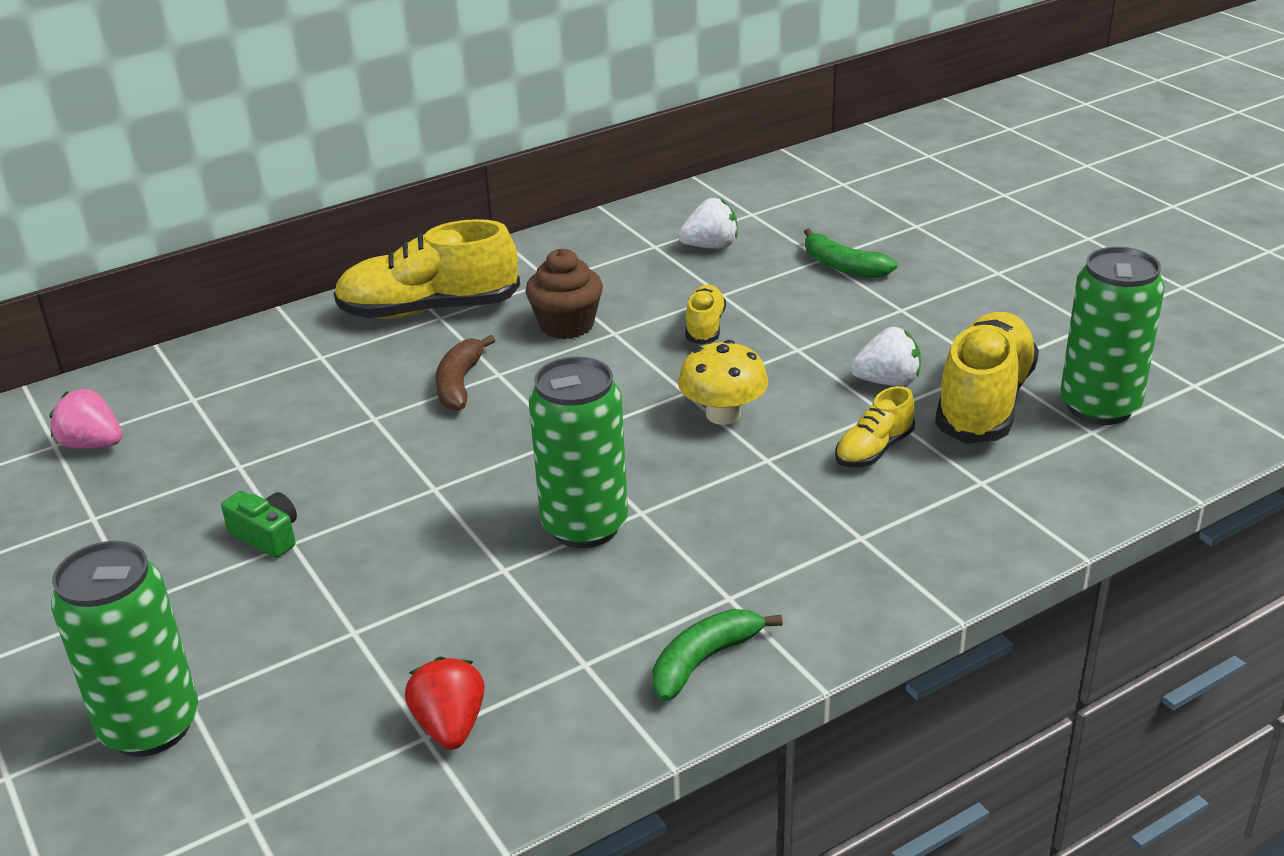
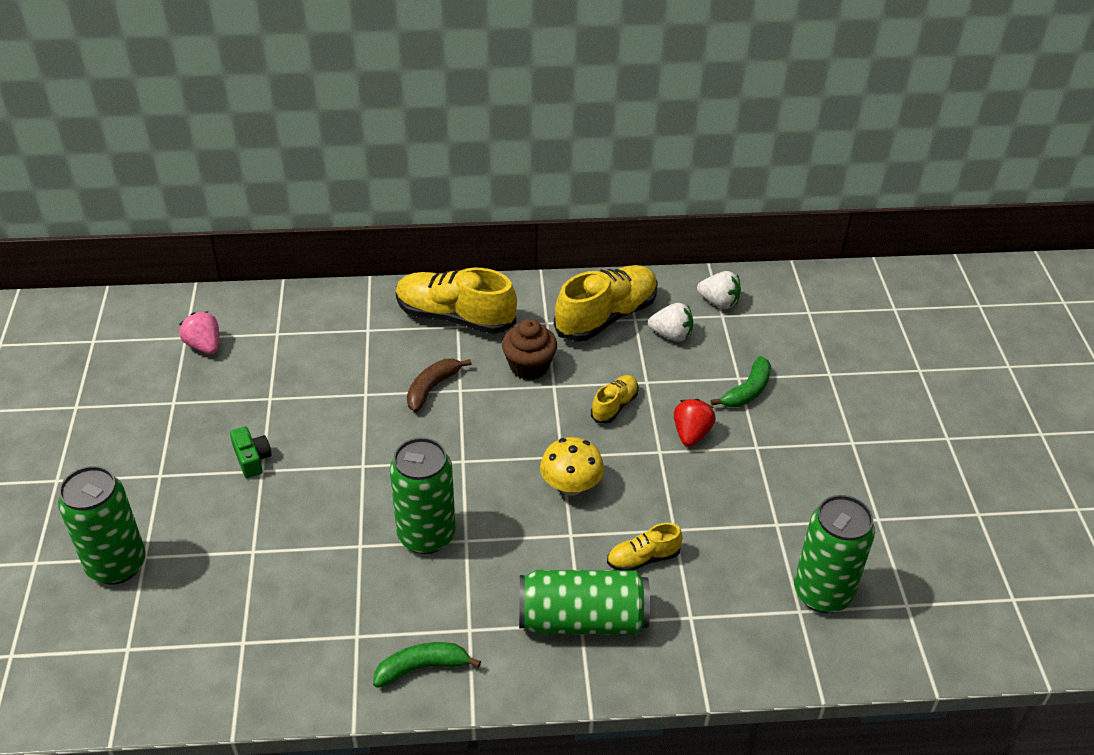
camera: 25 degrees right, 10 degrees up
red strawberry [405,656,485,750] -> red strawberry moved to [674,399,716,447]
green banana [804,228,897,278] -> green banana turned 120 degrees counterclockwise [711,356,771,407]
white strawberry [850,327,921,386] -> white strawberry moved to [697,271,741,309]
yellow shoe [935,312,1039,444] -> yellow shoe moved to [554,265,658,342]
none -> green can [519,570,650,635]

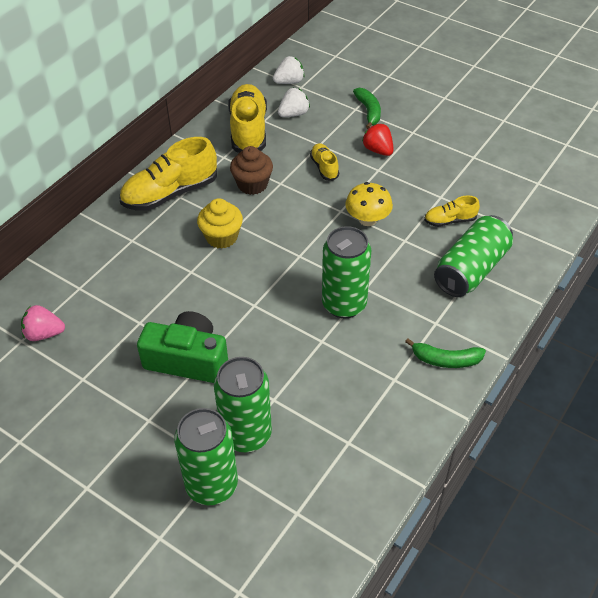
camera: 50 degrees left, 5 degrees up
green camera [230,426,272,478] -> green camera [137,311,228,383], size x2.01
green banana [373,642,481,688] -> green banana turned 105 degrees counterclockwise [405,338,486,368]
brown banana [407,359,472,412] -> yellow cupcake [197,198,243,249]
yellow shoe [607,523,683,570] -> yellow shoe turned 60 degrees clockwise [424,196,480,227]
green can [794,495,875,613] -> green can moved to [214,357,272,452]

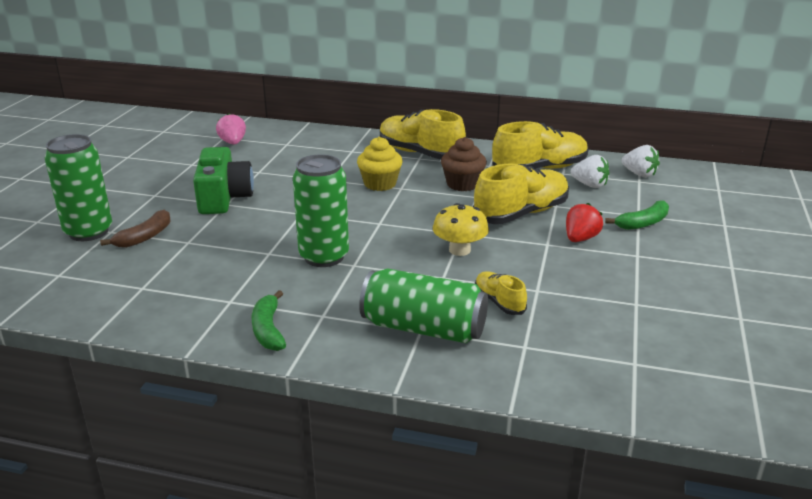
camera: 70 degrees right, 20 degrees down
green can [214,357,272,452] -> brown banana [100,210,171,248]
yellow shoe [310,143,339,181] -> yellow shoe [473,164,569,224], size x1.97

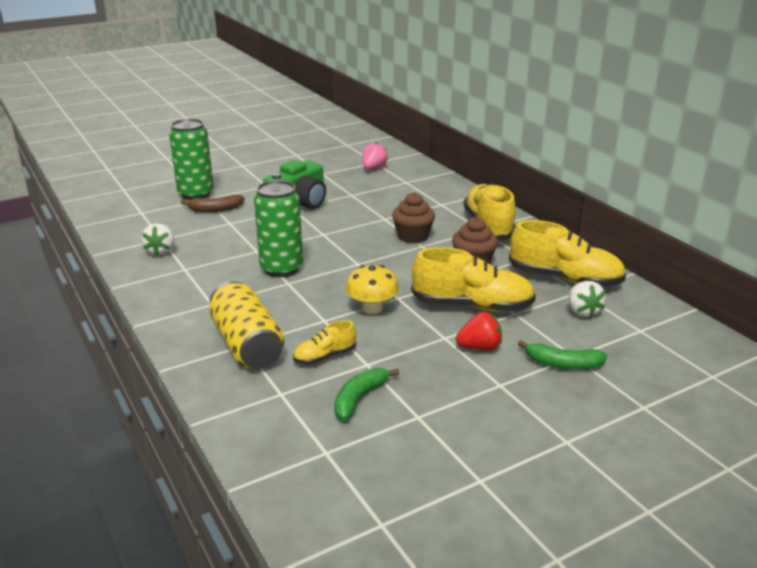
camera: 45 degrees right, 0 degrees up
green banana [252,290,286,351] -> green banana moved to [334,368,399,420]
yellow cupcake [357,137,403,191] -> brown cupcake [392,192,435,244]
green can [359,268,488,343] -> yellow can [209,281,284,369]
yellow shoe [475,271,527,315] -> yellow shoe turned 135 degrees counterclockwise [293,320,356,364]
white strawberry [622,145,660,177] -> white strawberry moved to [141,223,174,256]

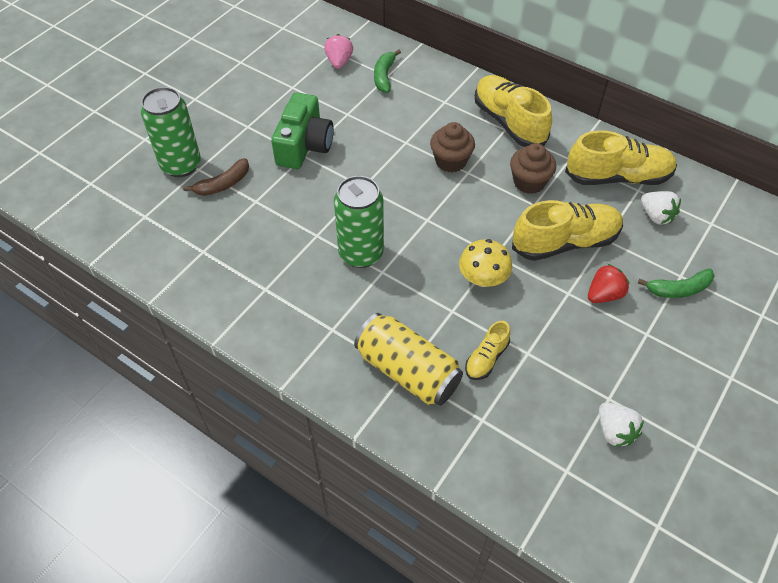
camera: 25 degrees left, 25 degrees up
white strawberry [141,223,174,256] -> white strawberry moved to [599,403,644,447]
green banana [334,368,399,420] -> green banana moved to [374,49,401,93]

